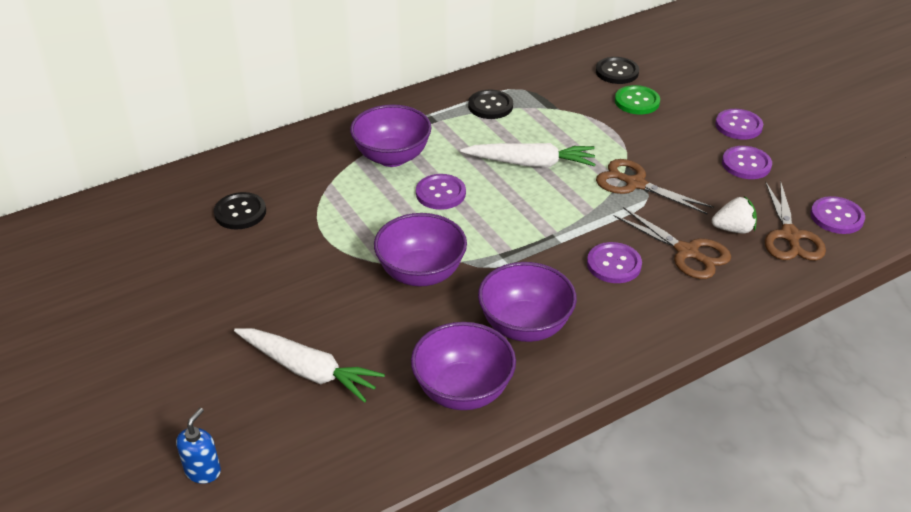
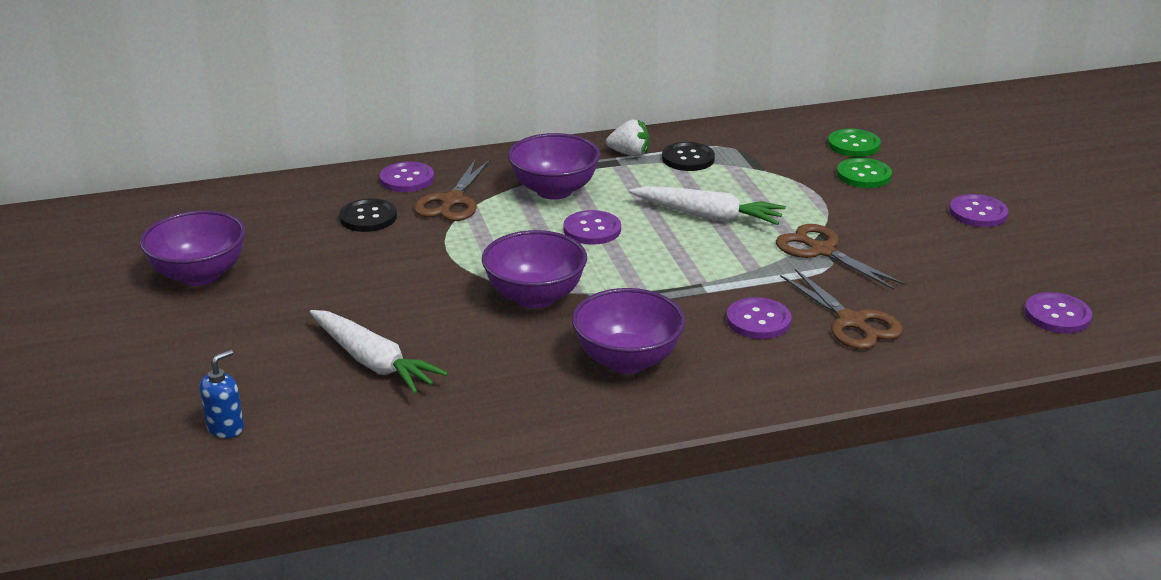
camera: 15 degrees right, 10 degrees down
purple bowl [411,322,516,410] -> purple bowl moved to [140,210,245,286]
black button [596,57,639,84] -> green button [828,129,881,157]
white strawberry [712,196,757,234] -> white strawberry moved to [606,119,649,156]
purple button [722,146,772,179] -> purple button moved to [380,162,434,192]
brown scissors [765,181,826,261] -> brown scissors moved to [414,159,490,221]

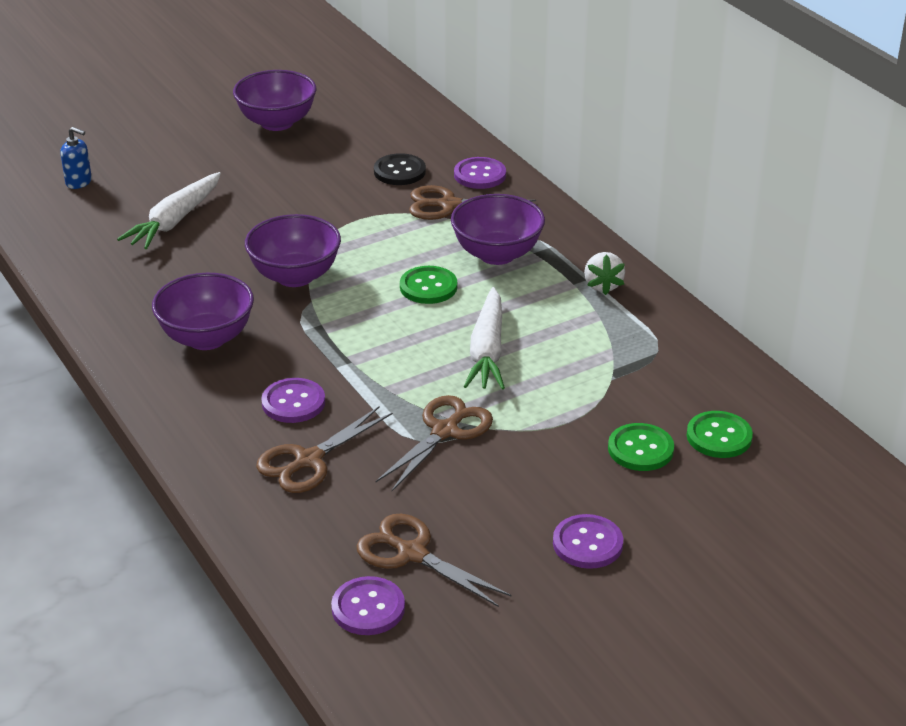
camera: 75 degrees right, 5 degrees up
purple button [563,210,621,245] -> green button [400,266,457,304]
black button [662,142,715,171] -> none
none -> brown scissors [356,514,511,607]

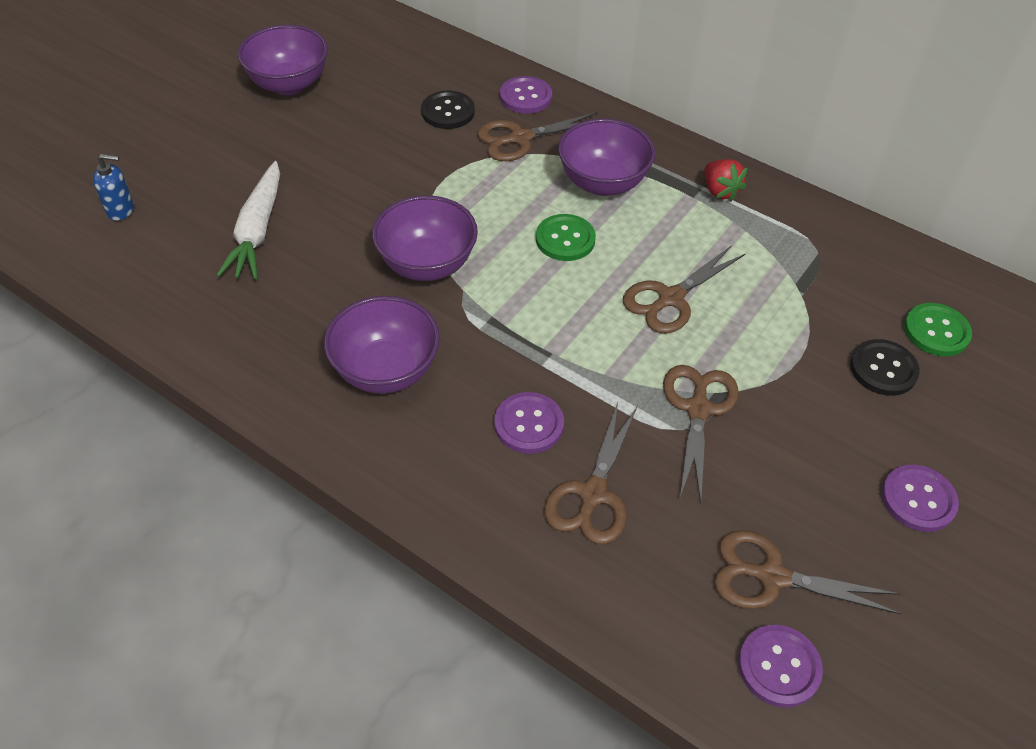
camera: 25 degrees left, 15 degrees up
white carrot [464,287,505,390] -> brown scissors [623,245,745,333]
white strawberry [584,252,625,295] -> red strawberry [704,159,748,201]
green button [608,423,674,471] -> black button [850,339,920,396]

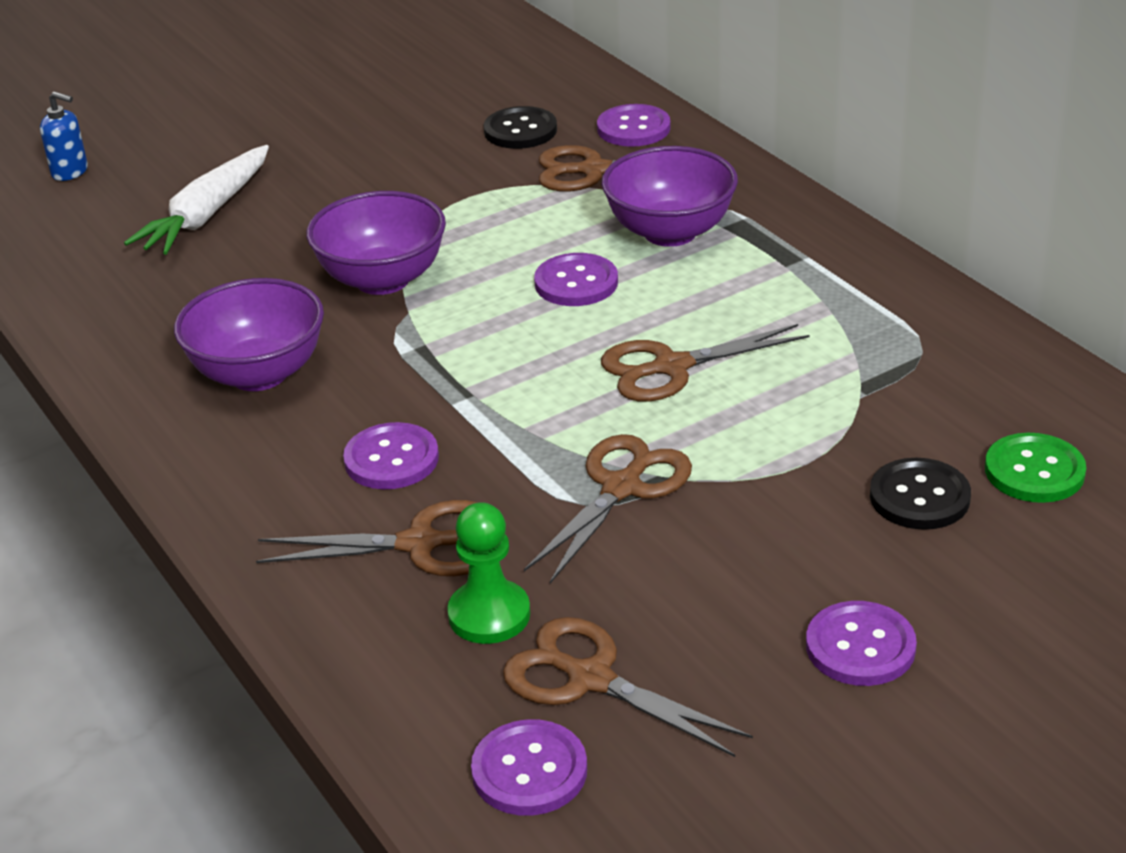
camera: 25 degrees right, 15 degrees down
purple bowl [238,25,328,95] -> none
green button [536,214,596,261] -> purple button [534,253,618,306]
brown scissors [544,402,637,544] -> brown scissors turned 135 degrees counterclockwise [256,500,479,576]
red strawberry [704,159,748,201] -> none
none -> green pawn [447,502,530,644]

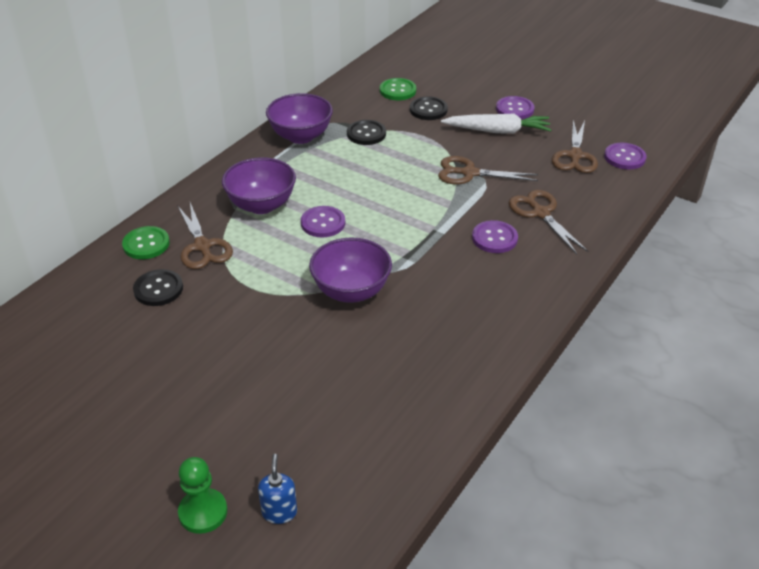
camera: 115 degrees left, 5 degrees up
white carrot [124,145,269,255] -> white carrot moved to [441,114,552,134]
purple bowl [174,278,324,391] -> purple bowl moved to [266,93,333,144]
green pawn [447,502,530,644] -> green pawn moved to [178,457,227,534]
purple button [597,104,671,147] -> green button [122,226,170,259]
brown scissors [601,324,810,402] -> none
none -> black button [347,120,386,145]

